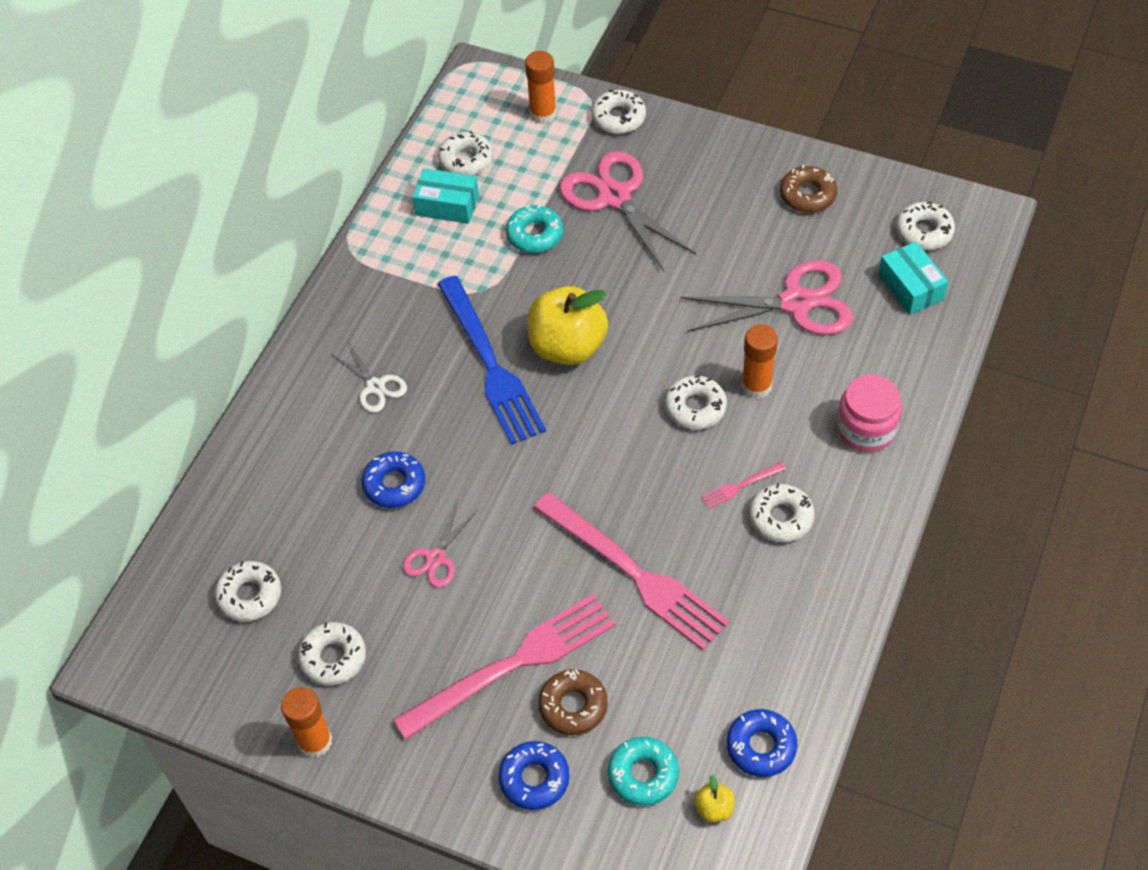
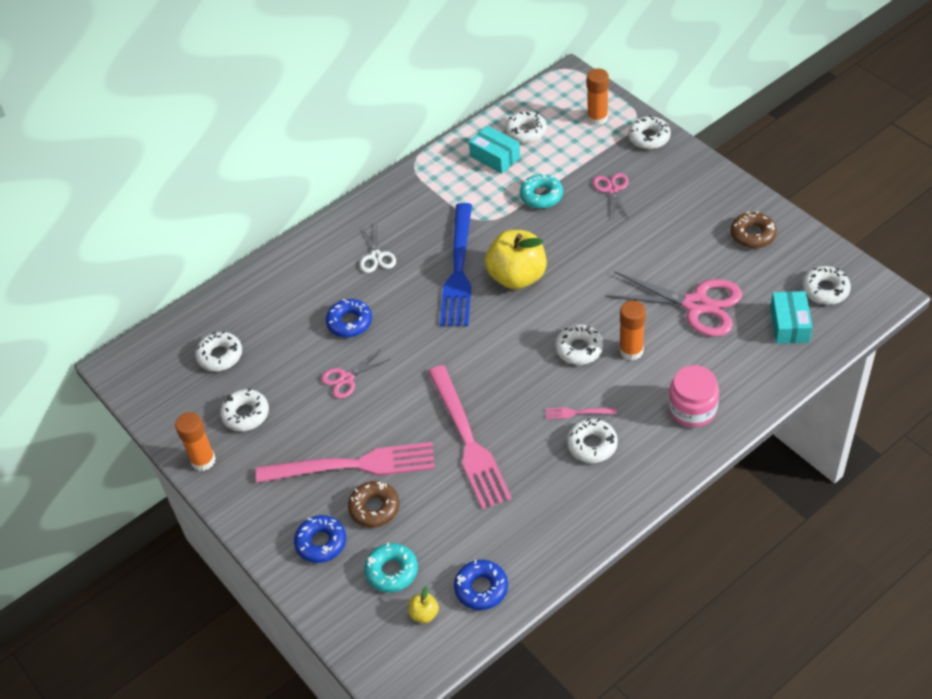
camera: 30 degrees right, 5 degrees down
pink scissors [559,151,696,271] -> pink scissors [593,173,629,220], size x0.53

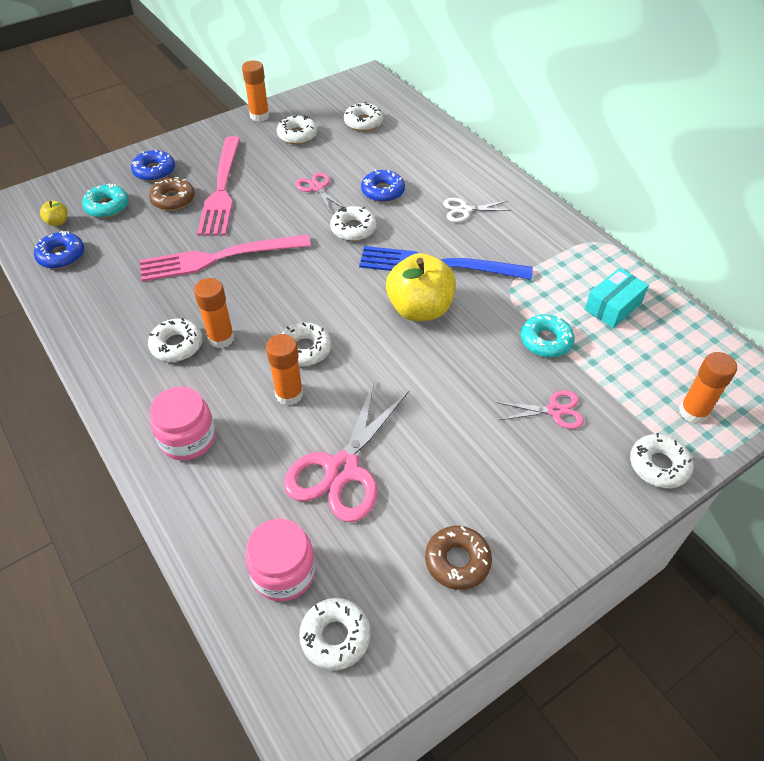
camera: 90 degrees right, 0 degrees up
white donut [505,111,547,143] -> white donut moved to [330,206,376,241]
pink fork [545,408,617,419] -> orange glue stick [194,278,235,348]
turquoise box [770,291,813,344] -> pink jar [245,519,316,602]

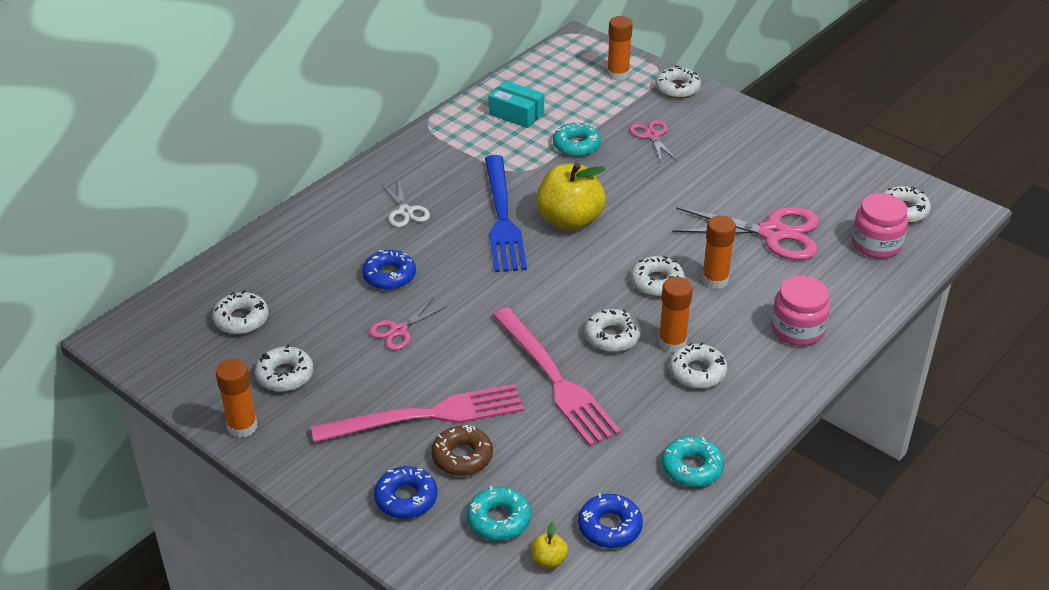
camera: 105 degrees left, 10 degrees down
white donut [330,206,376,241] -> white donut moved to [585,309,641,352]
brown donut [425,526,492,590] -> none
none -> turquoise donut [662,436,724,487]

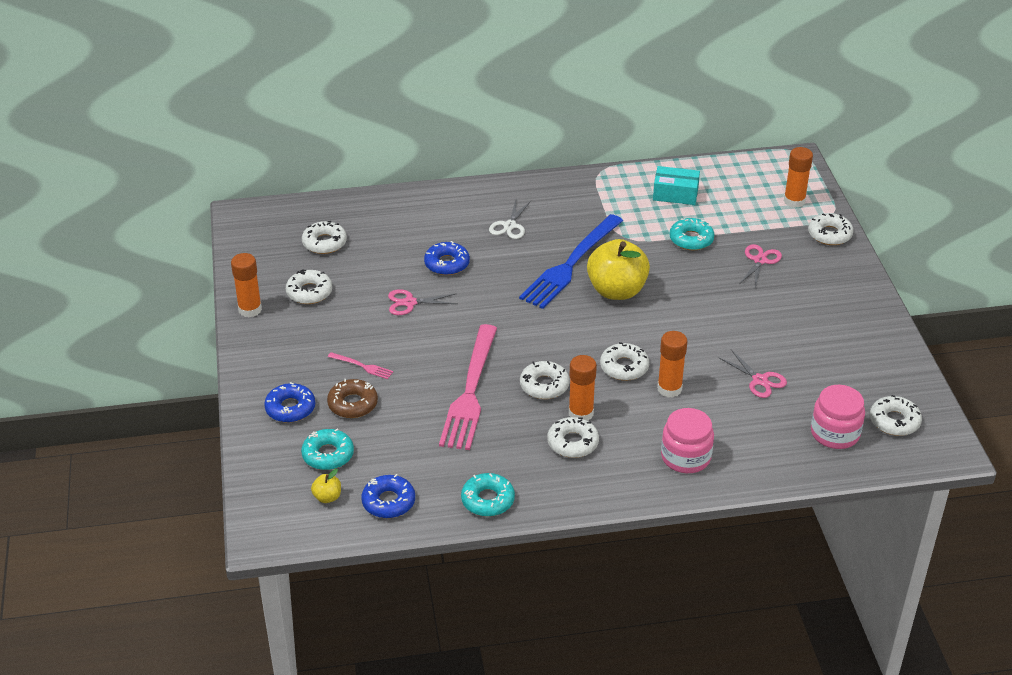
camera: 40 degrees right, 0 degrees up
pink fork [311,384,524,443] -> pink fork [328,352,393,379], size x0.40
turquoise box [488,80,544,128] -> turquoise box turned 60 degrees counterclockwise [653,166,700,205]
pink scissors [672,207,819,260] -> pink scissors [718,350,787,398], size x0.53

